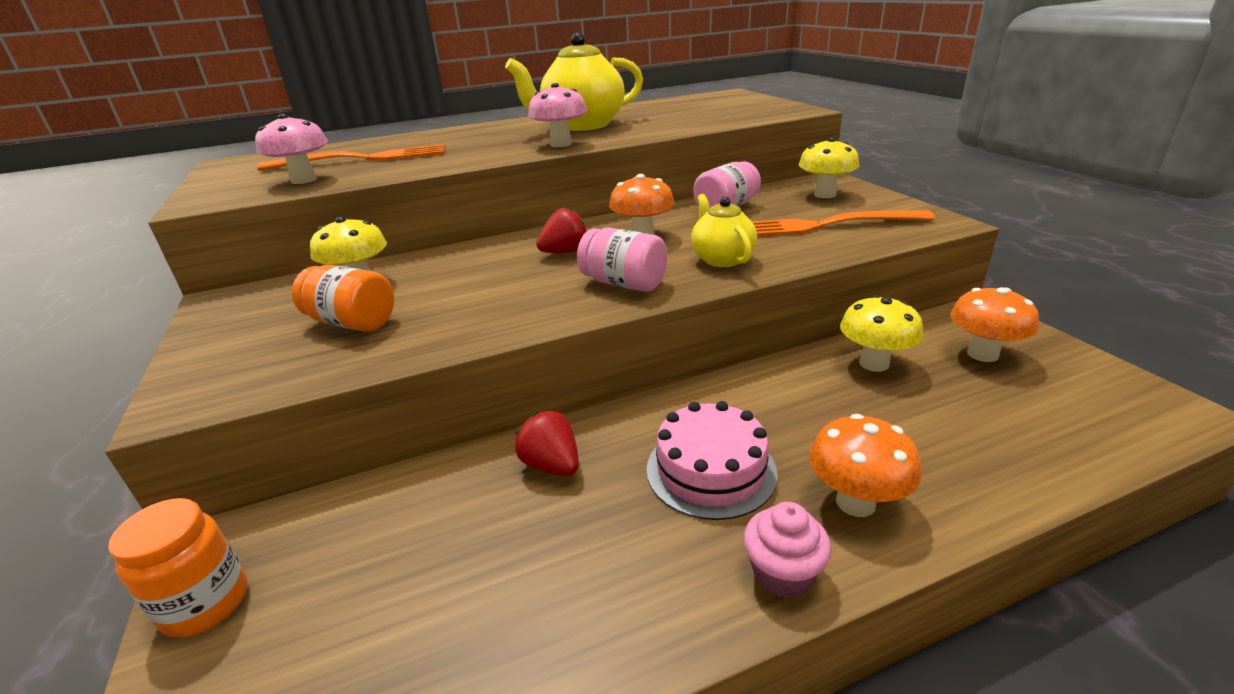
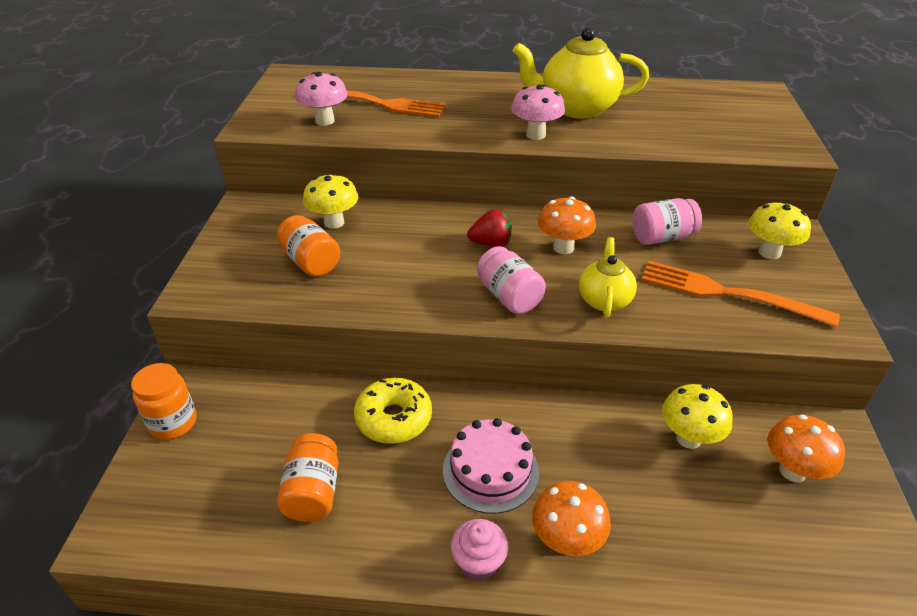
camera: 25 degrees right, 10 degrees up
red strawberry [515,410,579,476] -> yellow donut [354,378,432,444]
none -> orange jar [277,433,338,522]

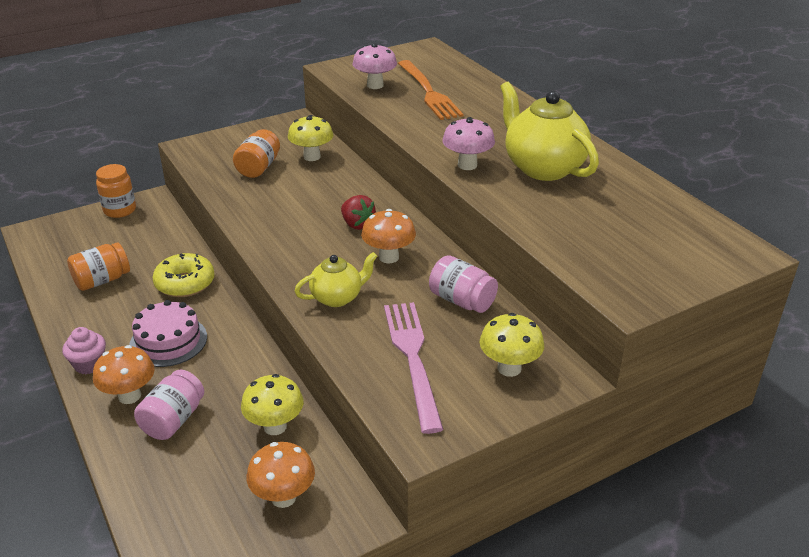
camera: 55 degrees right, 5 degrees down
pink jar [477,246,546,314] -> pink jar moved to [134,370,204,440]
orange fork [641,261,840,327] -> pink fork [384,302,444,434]

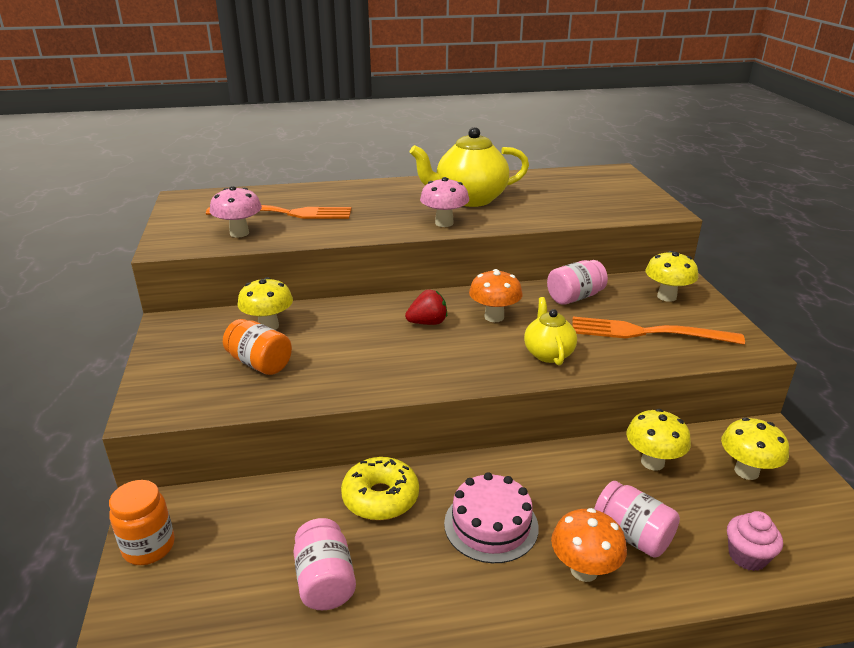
camera: 70 degrees left, 5 degrees down
pink cupcake [62,327,106,374] -> pink cupcake moved to [727,511,783,571]
orange jar [67,243,130,291] -> pink jar [293,518,356,610]
orange mushroom [247,442,315,508] -> yellow mushroom [721,418,789,480]
pink fork [384,302,444,434] -> orange fork [572,317,745,345]

